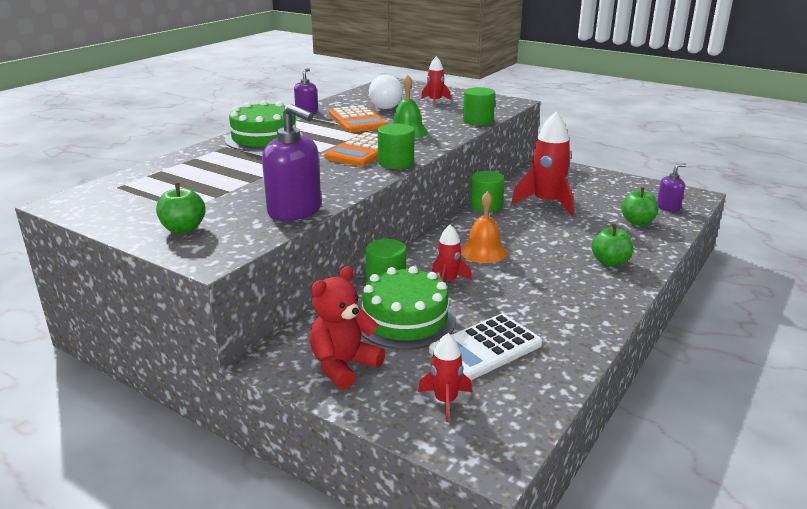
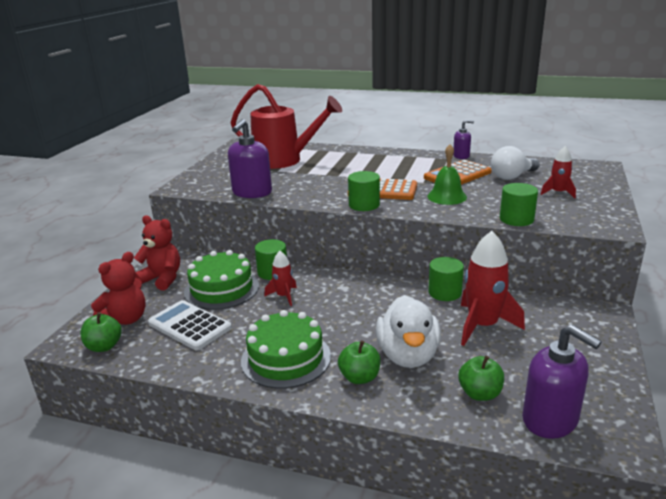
camera: 75 degrees right, 0 degrees up
green apple [156,183,206,234] -> green apple moved to [80,312,122,352]
green cake [225,100,303,152] -> green cake moved to [241,310,331,389]
red rocket [418,333,472,422] -> red teddy bear [91,252,146,325]
orange bell [461,191,507,263] -> none
purple soap dispenser [657,164,686,212] -> purple soap dispenser [522,325,601,439], size x1.81
none -> red watering can [230,84,342,169]
none -> white duck [376,295,441,368]

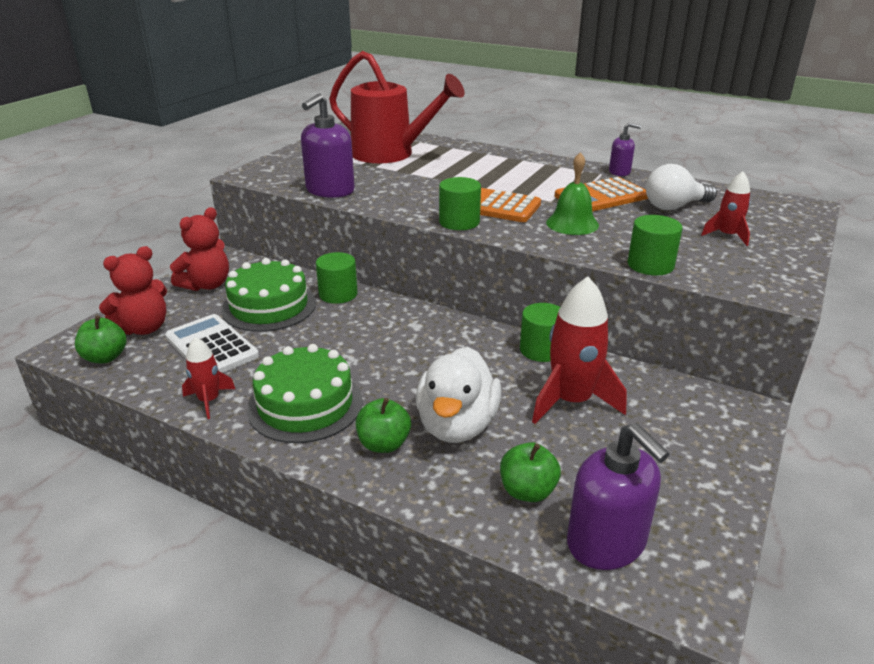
camera: 10 degrees right, 5 degrees up
red teddy bear [134,215,180,290] -> red teddy bear turned 90 degrees clockwise [170,207,229,291]
red rocket [264,251,297,306] -> red rocket moved to [182,337,235,419]

